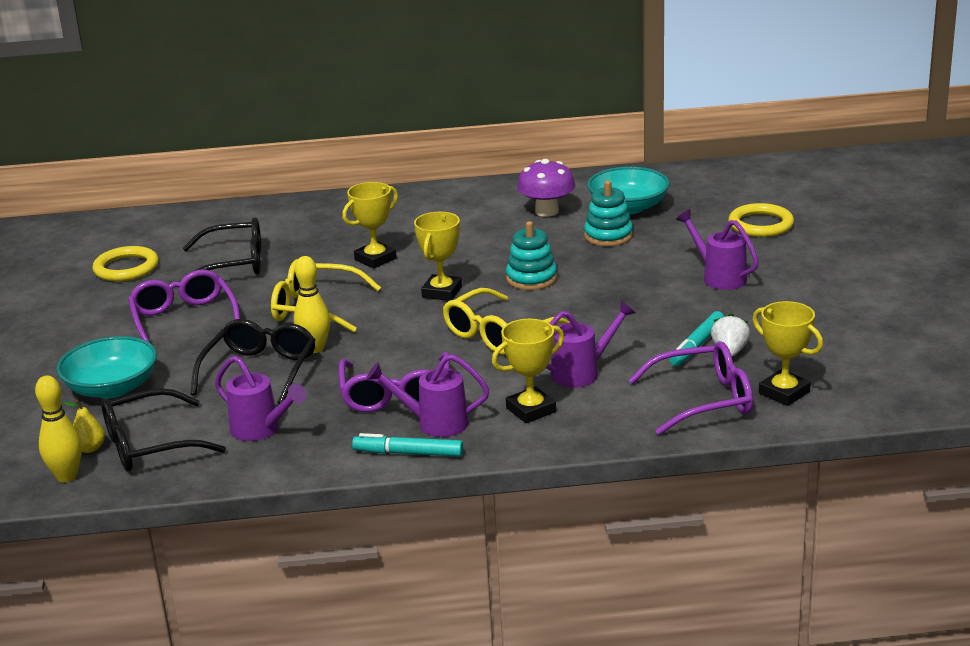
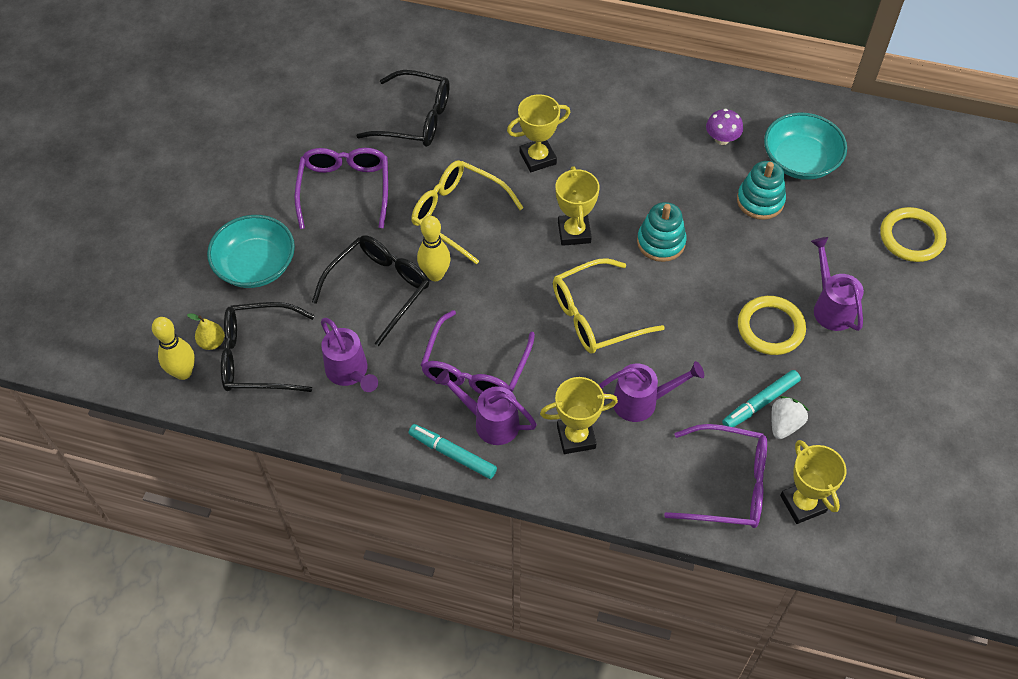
camera: 20 degrees right, 30 degrees up
yellow ring [92,246,159,281] -> yellow ring moved to [738,296,806,355]
yellow trophy [414,212,462,301] -> yellow trophy turned 45 degrees counterclockwise [556,166,600,246]
purple mushroom [517,159,575,217] -> purple mushroom [706,109,743,145], size x0.65

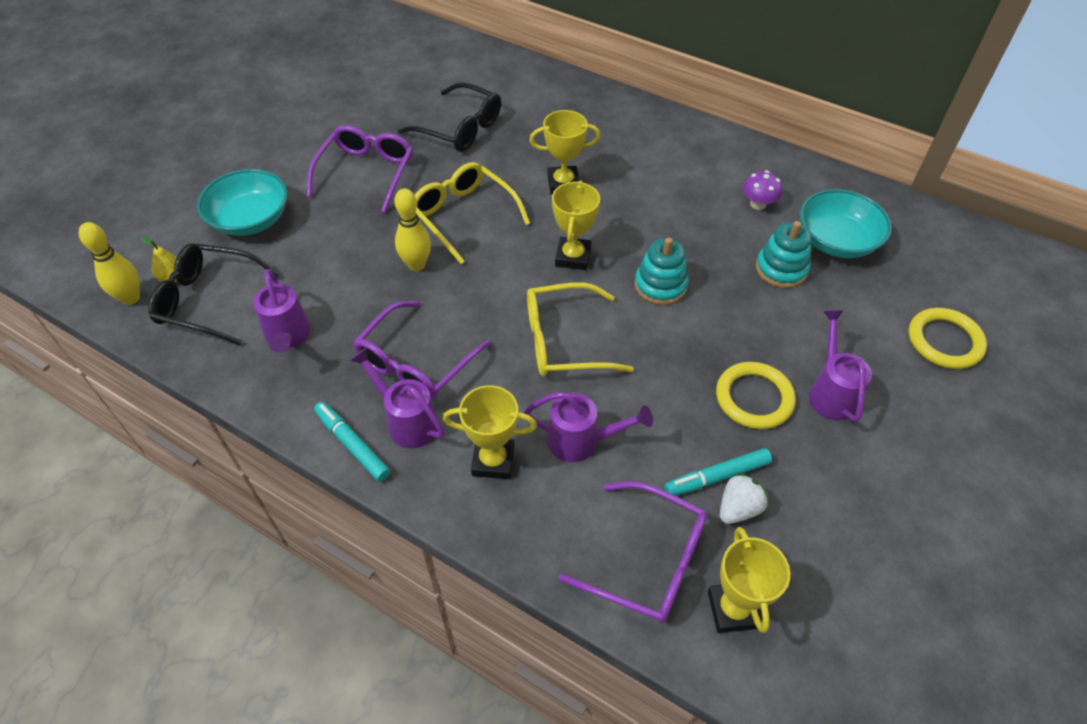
camera: 15 degrees right, 5 degrees down
black glasses [312,235,429,346] -> none

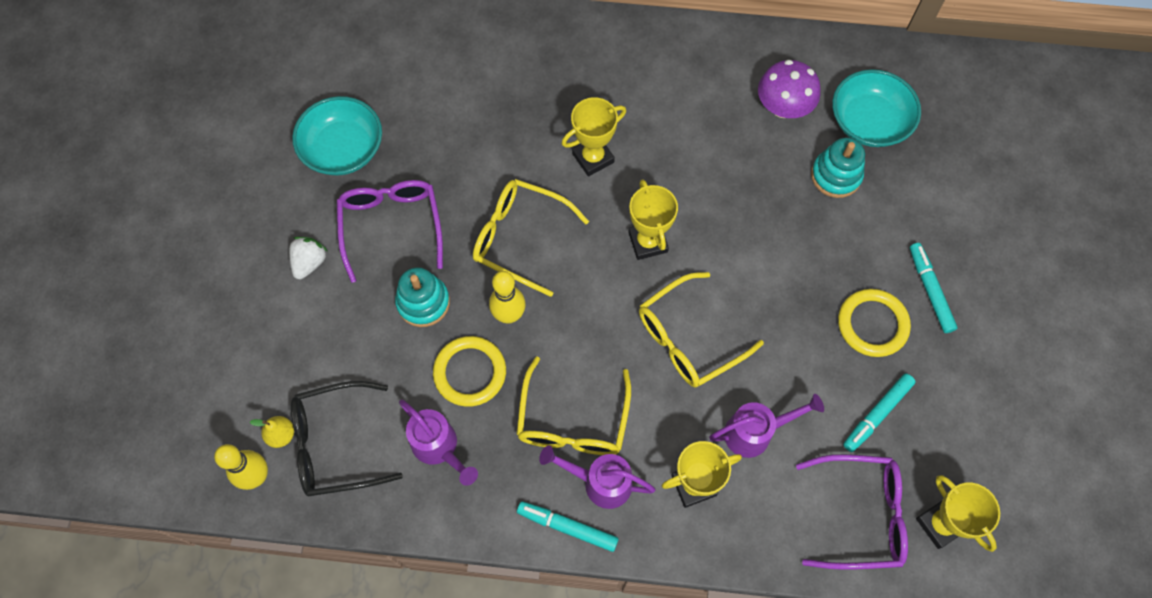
camera: 25 degrees left, 15 degrees up
turquoise bowl [197,169,288,236] -> turquoise bowl moved to [292,96,382,175]
purple glasses [353,301,492,400] -> yellow glasses [516,356,631,455]
black glasses [398,82,501,152] -> none
turquoise stacking toy [634,237,689,305] -> turquoise stacking toy moved to [395,267,450,327]
white strawberry [720,472,769,524] -> white strawberry moved to [289,237,327,279]
purple mushroom [742,171,783,210] -> purple mushroom [758,60,821,118], size x1.55
purple watering can [809,310,872,422] -> turquoise marker [910,243,958,333]
yellow ring [909,308,987,369] -> yellow ring moved to [433,336,506,407]

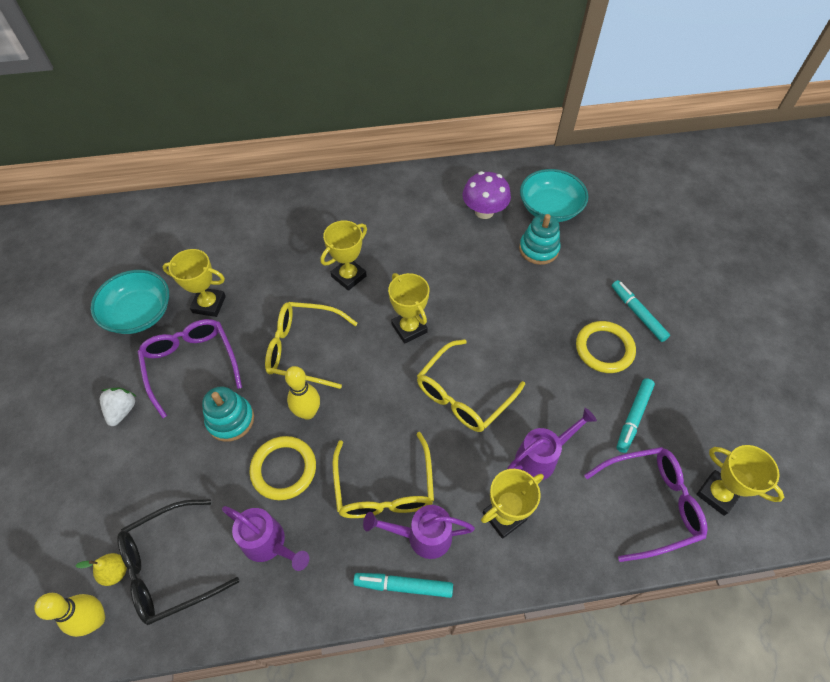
camera: 15 degrees left, 10 degrees down
none -> yellow trophy [162,249,226,317]

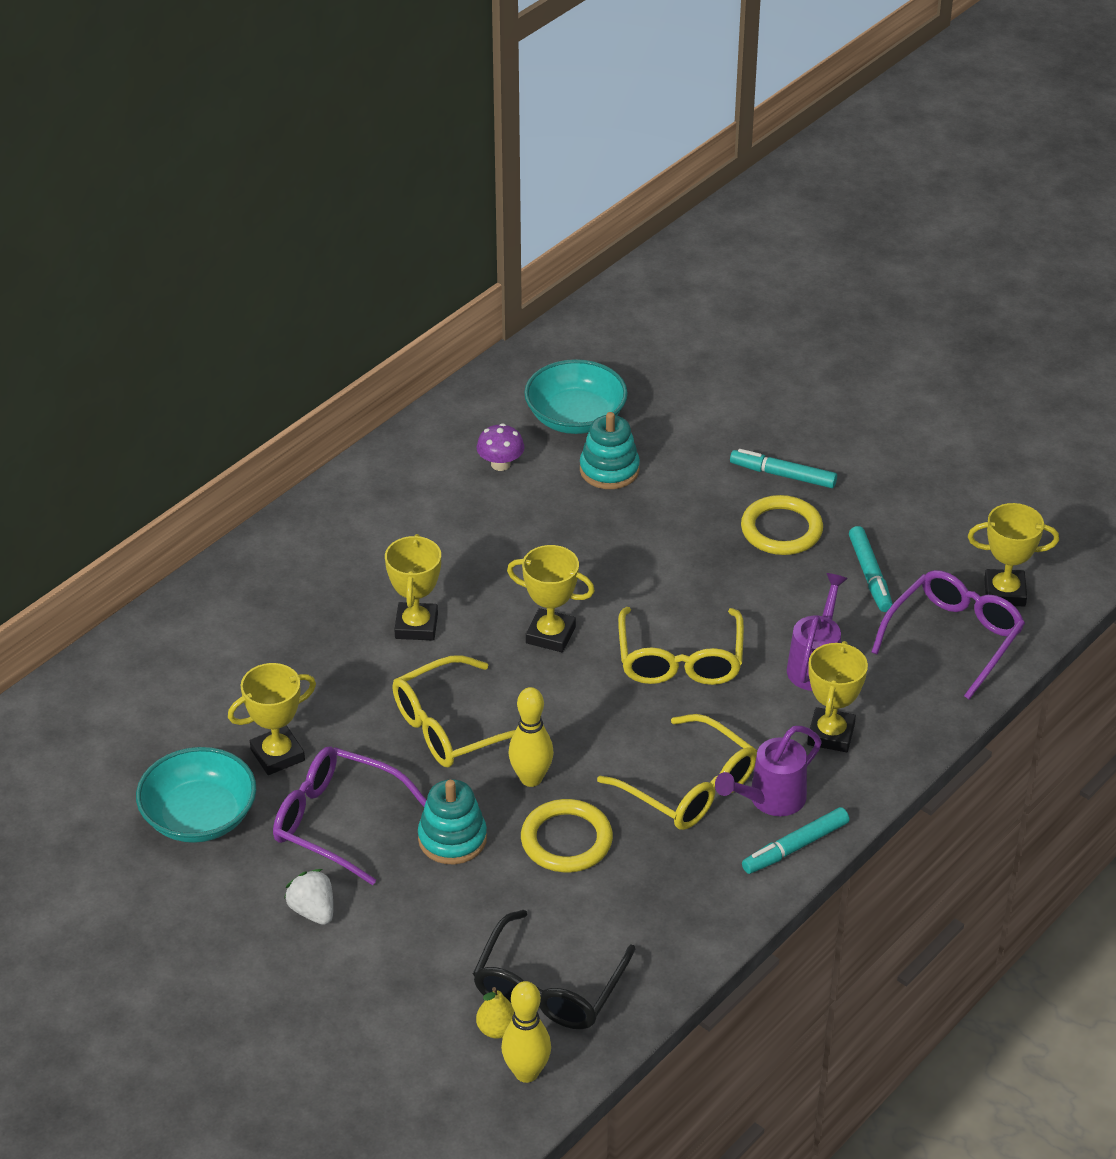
camera: 40 degrees left, 15 degrees down
purple watering can [222,506,309,571] -> none
purple mushroom [462,171,511,219] -> purple mushroom [477,423,524,471], size x0.65

